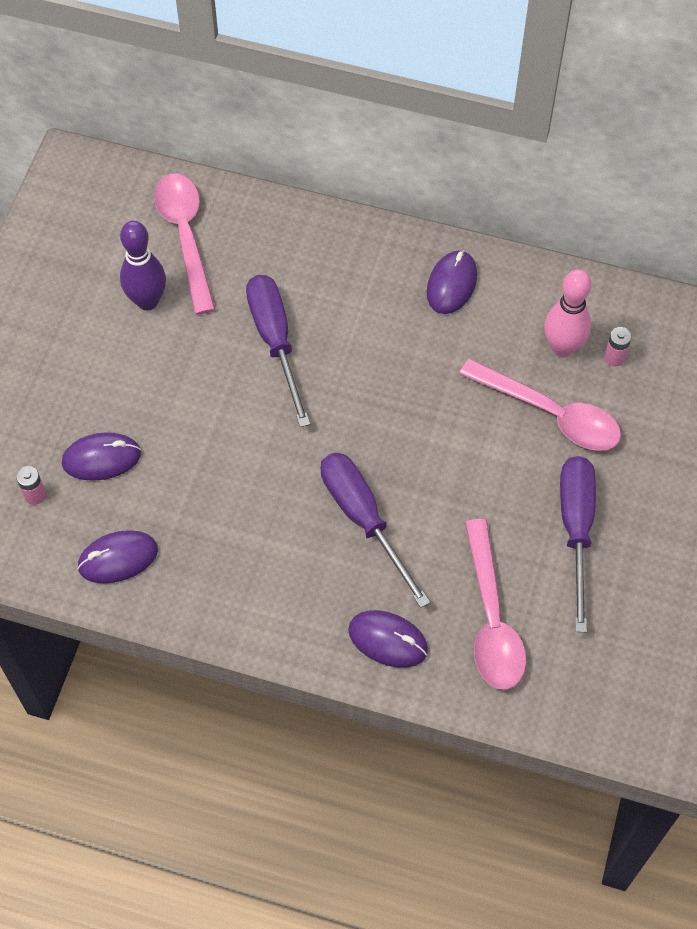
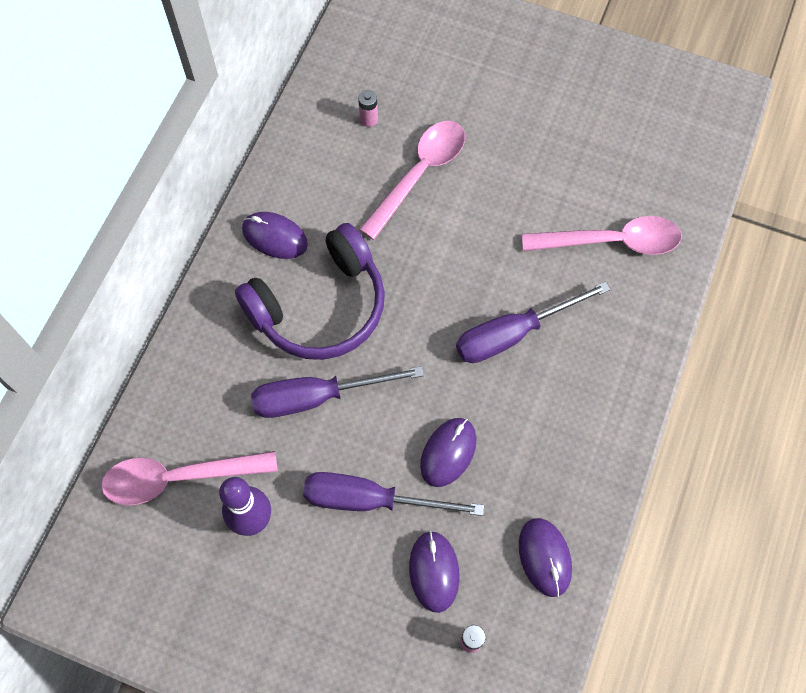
camera: 85 degrees left, 5 degrees up
purple mouse [348,610,428,668] -> purple mouse moved to [420,418,476,487]
pink bowling pin [544,269,592,357] -> none
purple screwdriver [560,456,596,632] -> purple screwdriver moved to [303,472,484,516]
none -> purple headphones [235,223,385,360]

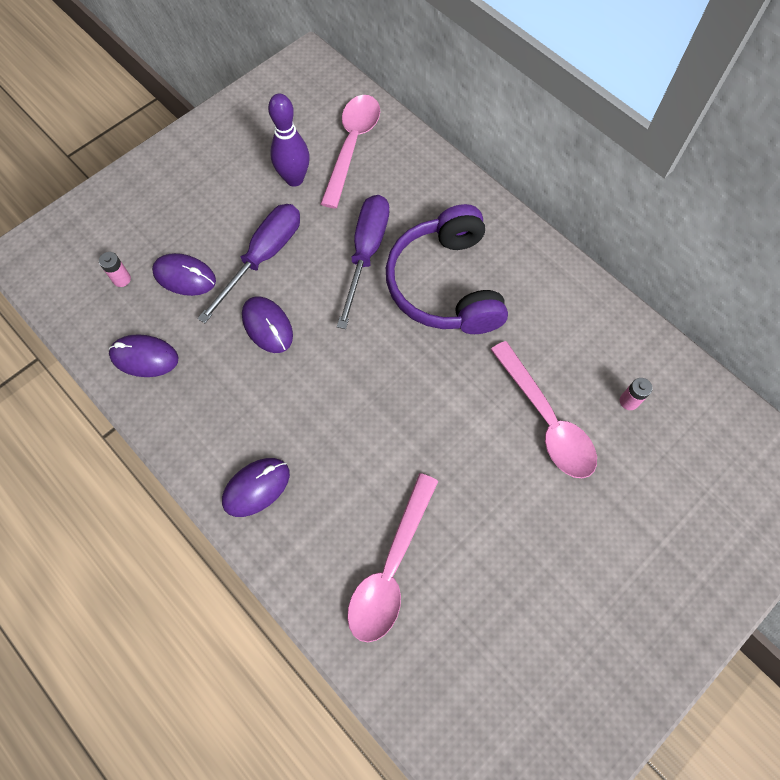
camera: 115 degrees right, 0 degrees up
purple mouse [242,212,308,259] -> purple mouse moved to [222,458,290,517]
purple screwdriver [456,281,611,363] -> none

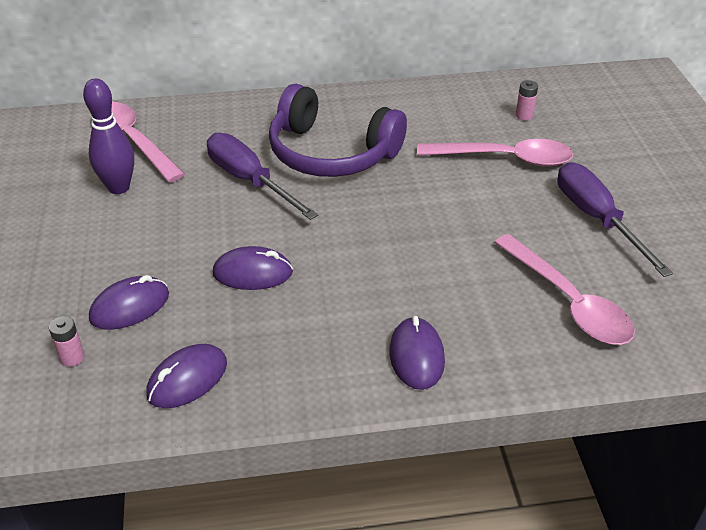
camera: 55 degrees left, 25 degrees down
purple screwdriver [197,204,300,323] -> purple screwdriver moved to [557,162,673,277]

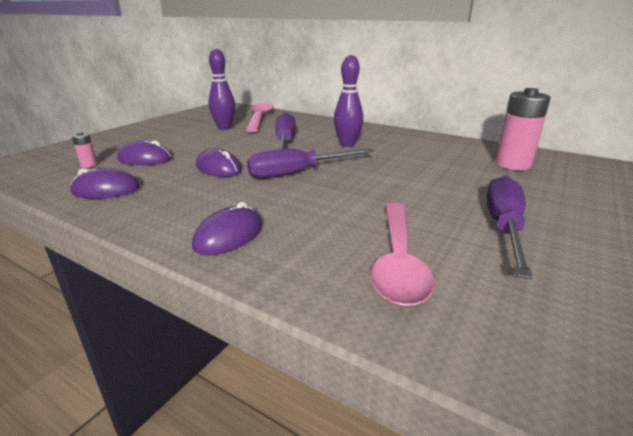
camera: 40 degrees right, 15 degrees down
purple headphones [269,84,407,177] -> purple bowling pin [334,55,363,147]
pink spoon [417,139,573,166] -> none
pink battery [516,80,538,120] -> pink battery [495,88,551,170], size x2.23
none -> purple screwdriver [247,148,374,179]

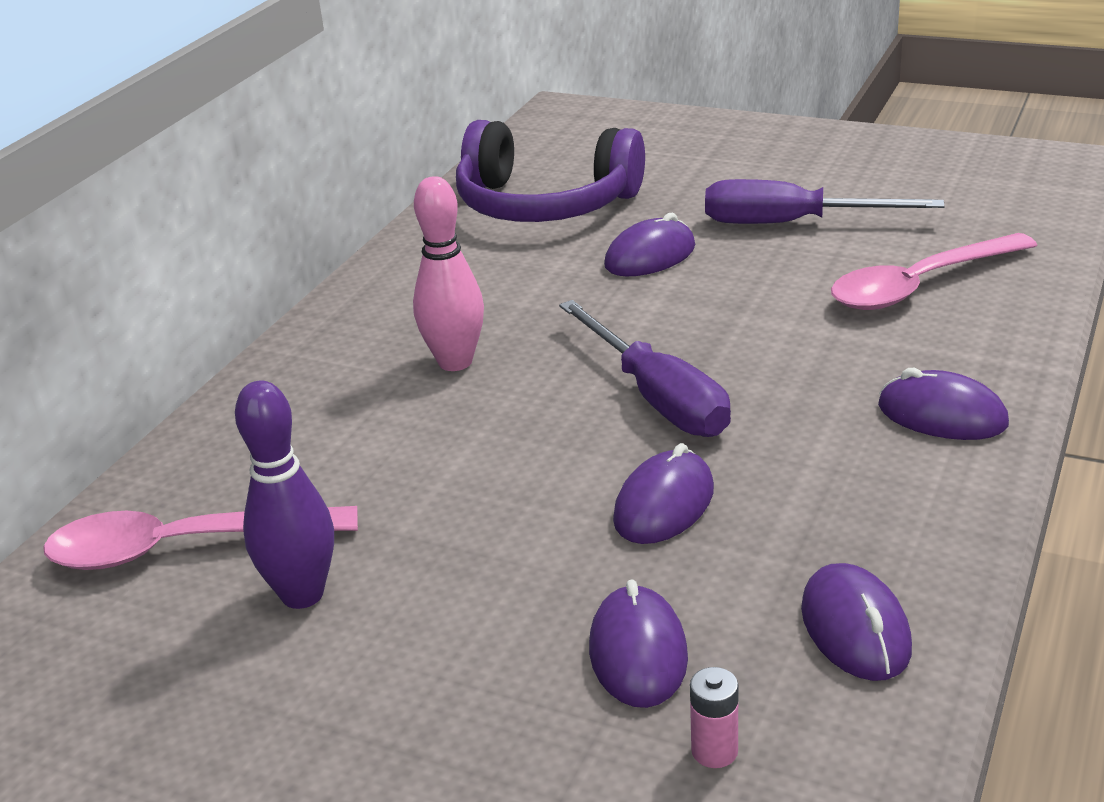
camera: 95 degrees left, 5 degrees up
purple screwdriver [275,112,295,150] -> none
purple bowling pin [334,55,363,147] -> pink bowling pin [413,176,484,371]
pink spoon [370,203,434,307] -> pink spoon turned 150 degrees clockwise [831,233,1037,310]
pink battery [495,88,551,170] -> purple headphones [456,120,645,222]
none -> purple mouse [604,213,695,276]

